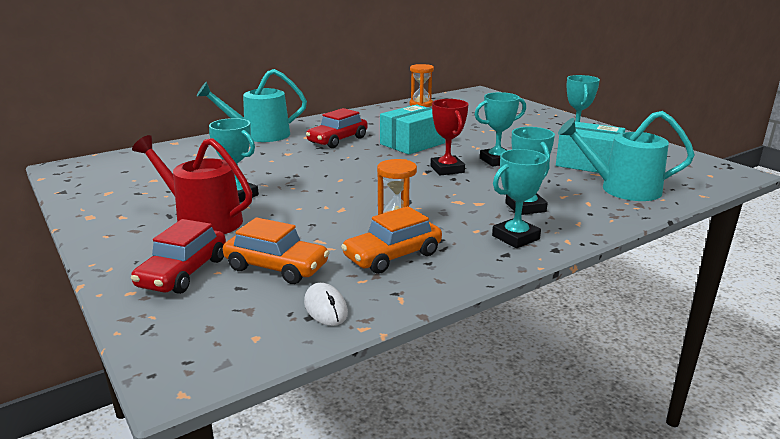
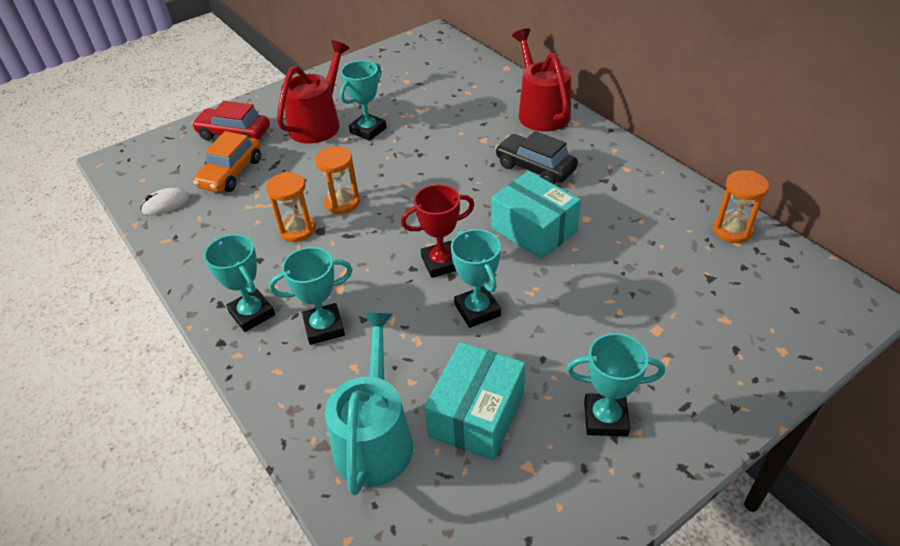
camera: 90 degrees right, 20 degrees up
turquoise watering can [197,69,307,142] -> red watering can [512,28,571,132]
red car [306,108,368,148] -> black car [495,131,578,184]
orange car [341,206,442,274] -> none
none -> orange hourglass [315,146,360,214]

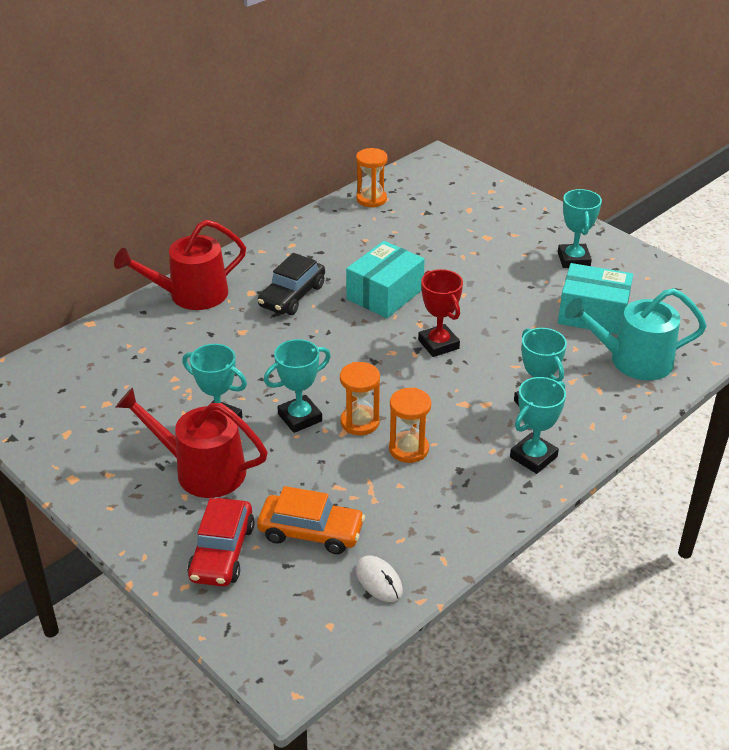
camera: 100 degrees left, 5 degrees down
turquoise trophy [451,229,501,328] -> turquoise trophy moved to [264,339,331,433]

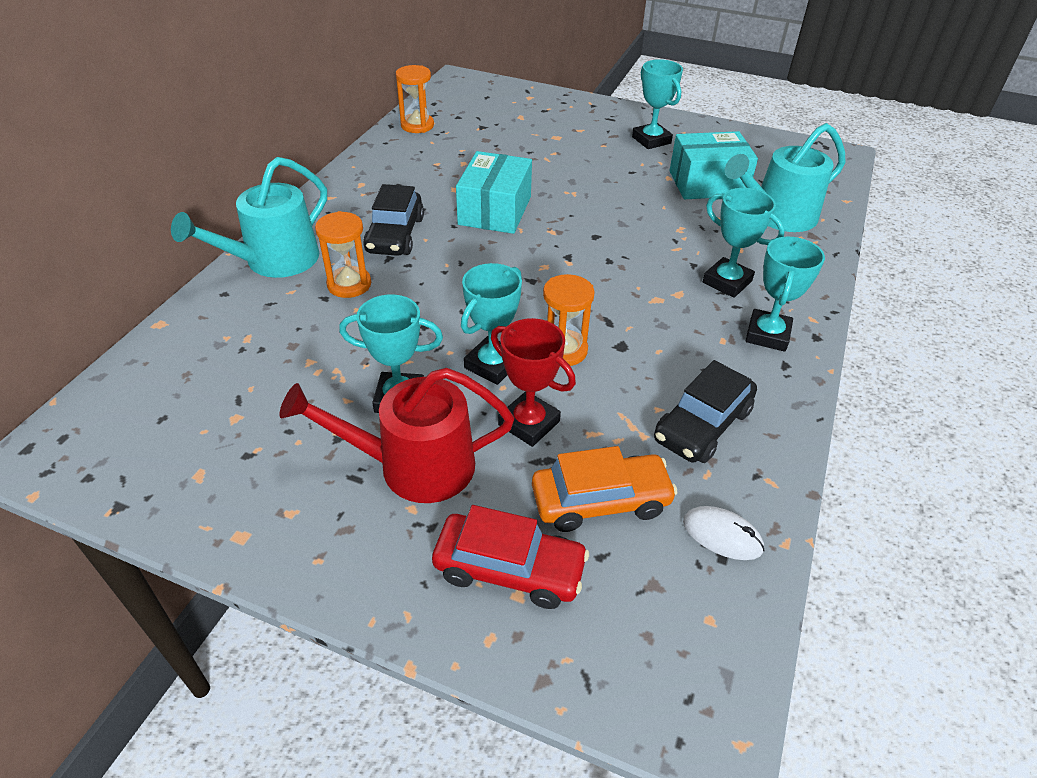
camera: 25 degrees left, 5 degrees up
red watering can [114,220,246,310] -> turquoise watering can [171,157,327,278]
red car [187,498,255,587] -> red car turned 60 degrees counterclockwise [432,505,589,609]
orange hourglass [389,388,431,463] -> orange hourglass moved to [315,211,371,298]
red trophy [418,269,463,357] -> red trophy moved to [491,318,576,447]
none -> black car [654,360,757,463]

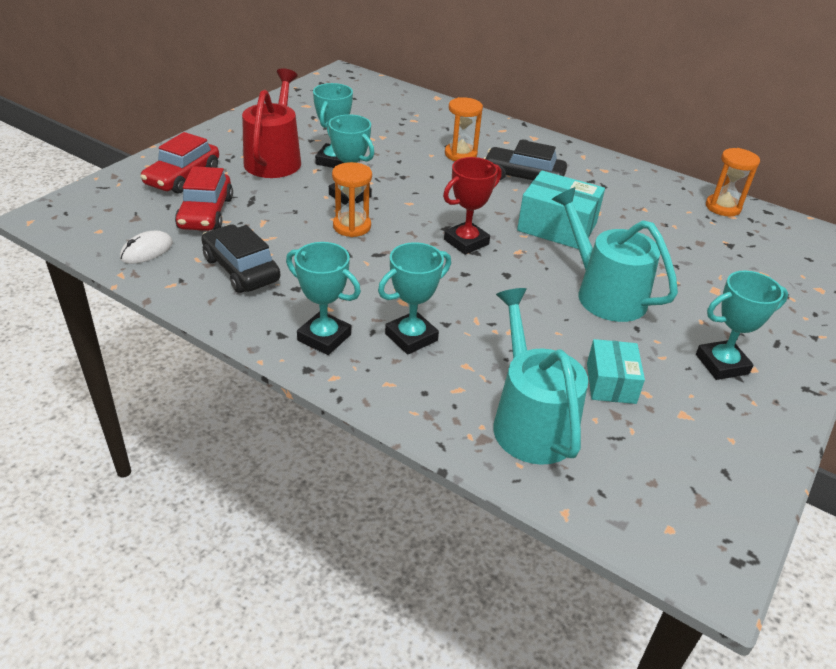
camera: 100 degrees right, 5 degrees down
turquoise watering can [171,157,327,278] -> turquoise watering can moved to [552,187,678,322]
red trophy [491,318,576,447] -> red trophy moved to [443,157,501,255]
orange car [532,446,678,532] -> red car [175,166,233,231]
turquoise box [669,131,758,199] -> turquoise box [587,339,645,404], size x0.63

